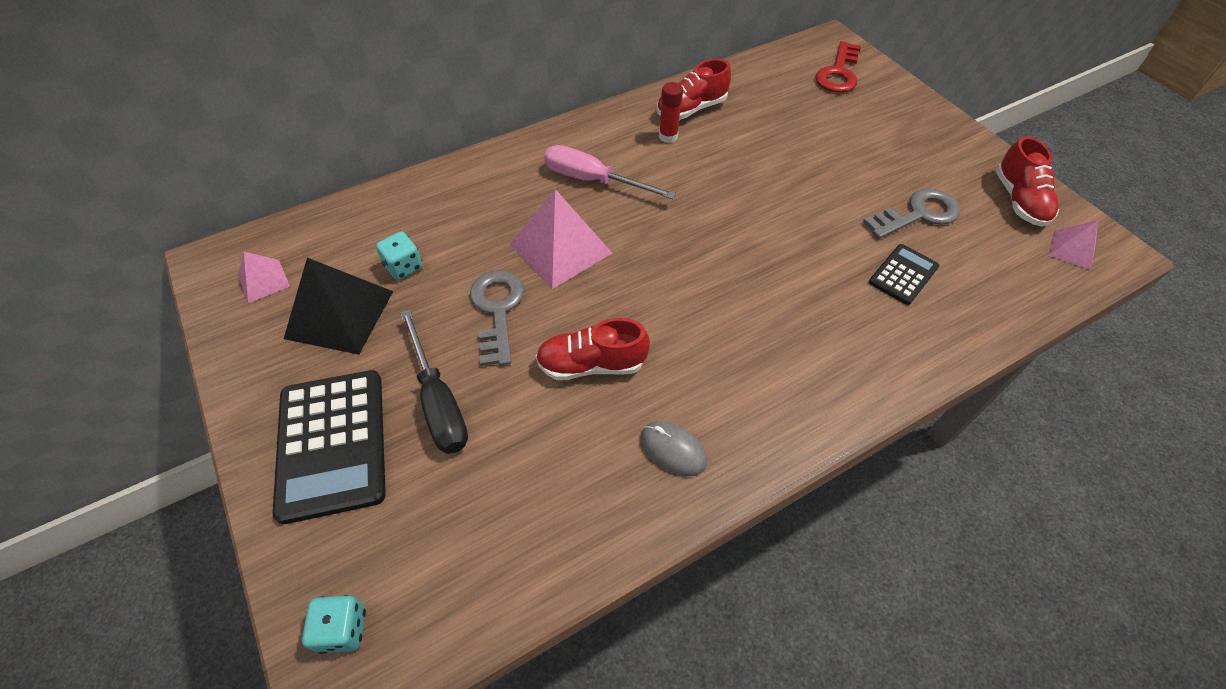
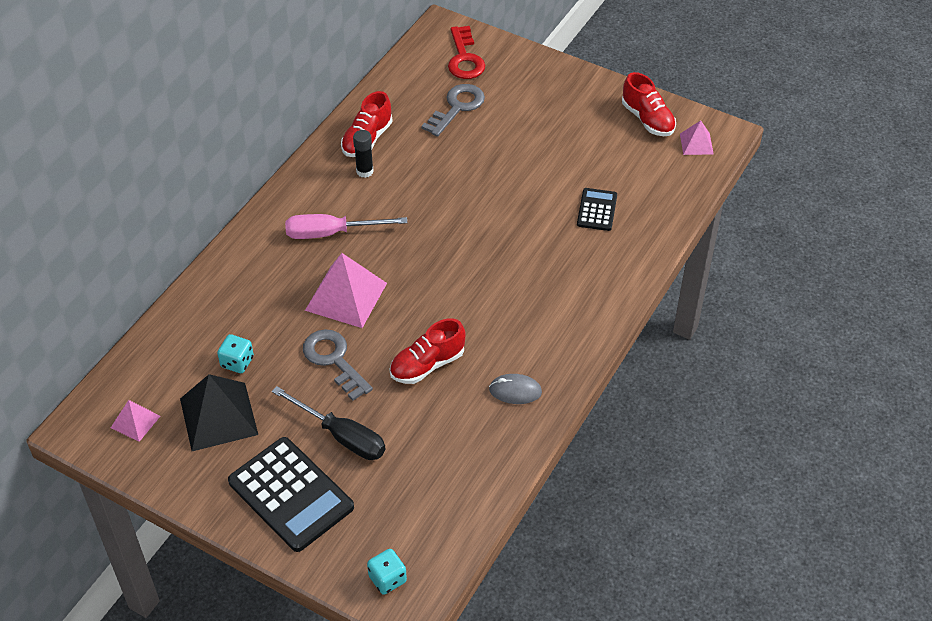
camera: 30 degrees left, 5 degrees down
red glue stick [659,82,683,143] -> black glue stick [353,130,374,178]
grey key [863,188,960,239] -> grey key moved to [421,84,485,137]

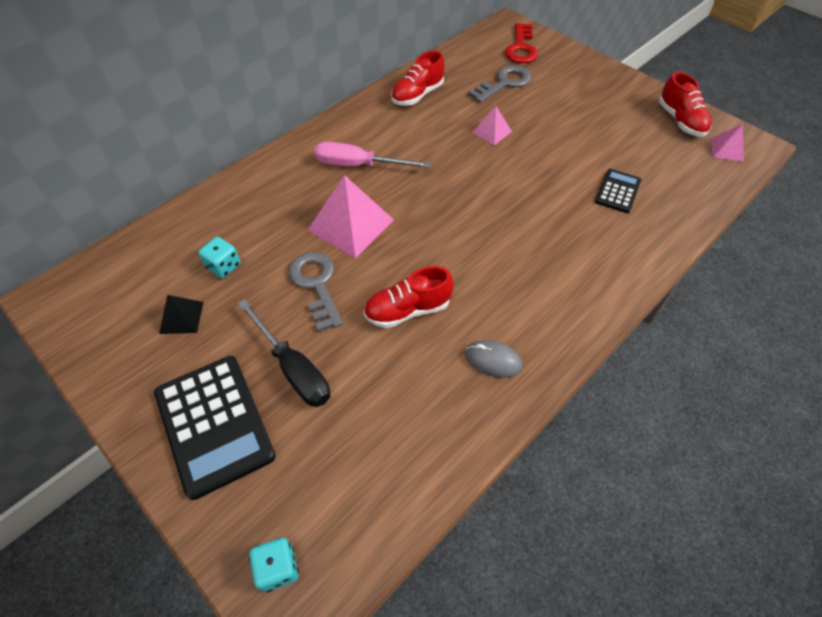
camera: 15 degrees right, 5 degrees up
pink pyramid [111,400,160,442] -> pink pyramid moved to [472,106,512,145]
black pyramid [180,374,258,451] -> black pyramid [159,295,203,334], size x0.53
black glue stick [353,130,374,178] -> none

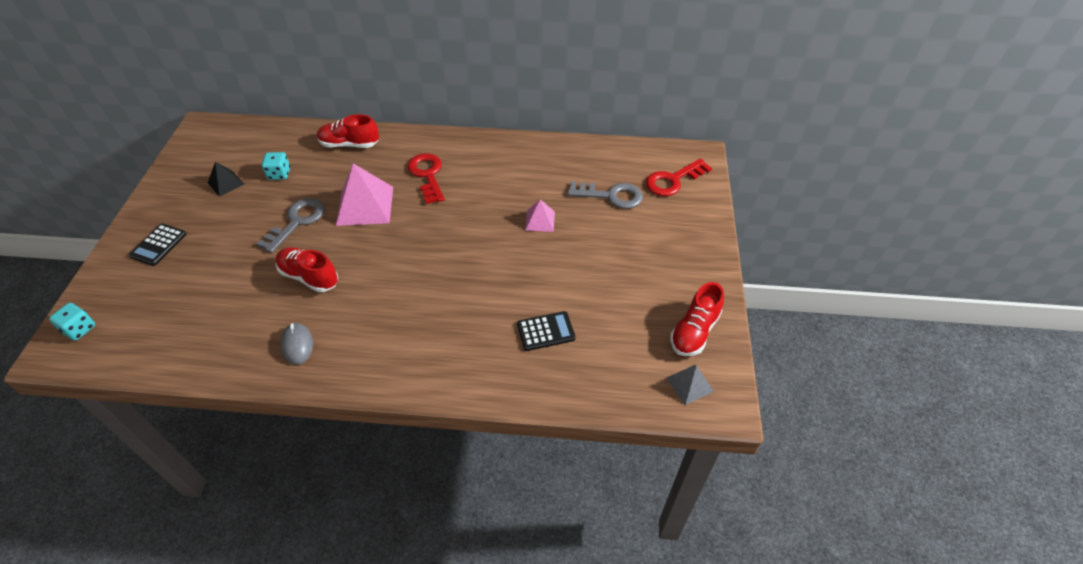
camera: 50 degrees right, 5 degrees down
black calculator [154,356,276,500] -> black calculator [129,224,187,266], size x0.53
black screwdriver [238,299,330,407] -> none
pink screwdriver [314,142,430,168] -> red key [407,153,445,204]
red shoe [391,51,445,106] -> red shoe moved to [317,114,379,148]
pink pyramid [711,124,744,162] -> grey pyramid [666,365,714,405]

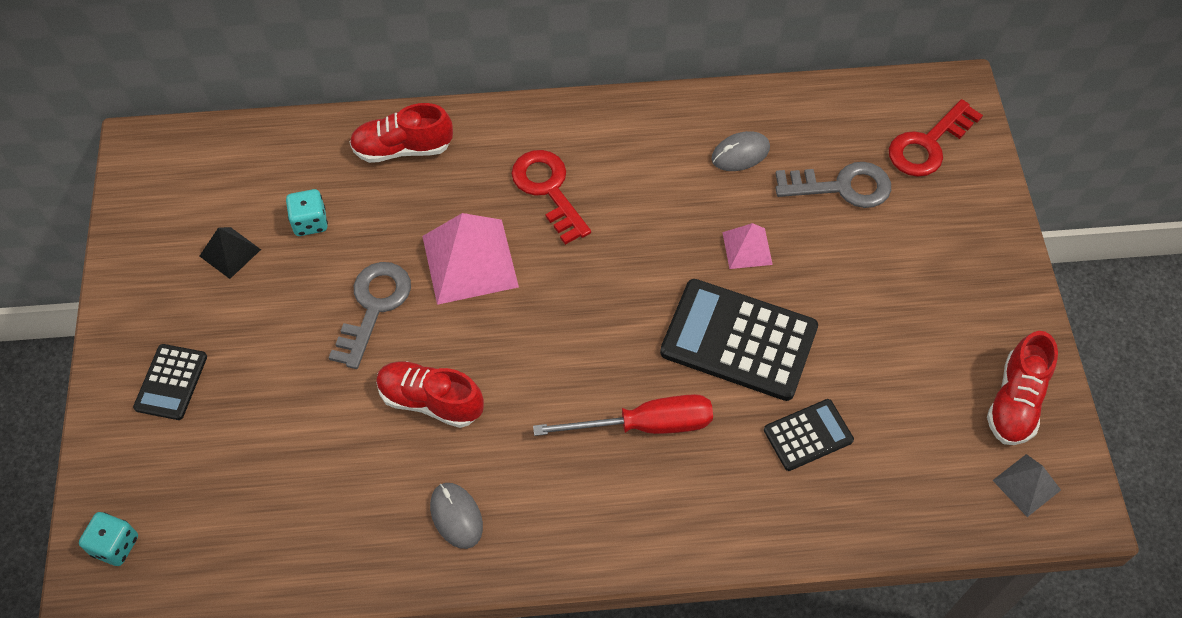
camera: 10 degrees left, 10 degrees up
none -> red screwdriver [533,394,713,436]
none -> black calculator [660,279,818,401]
none -> grey mouse [711,131,770,171]

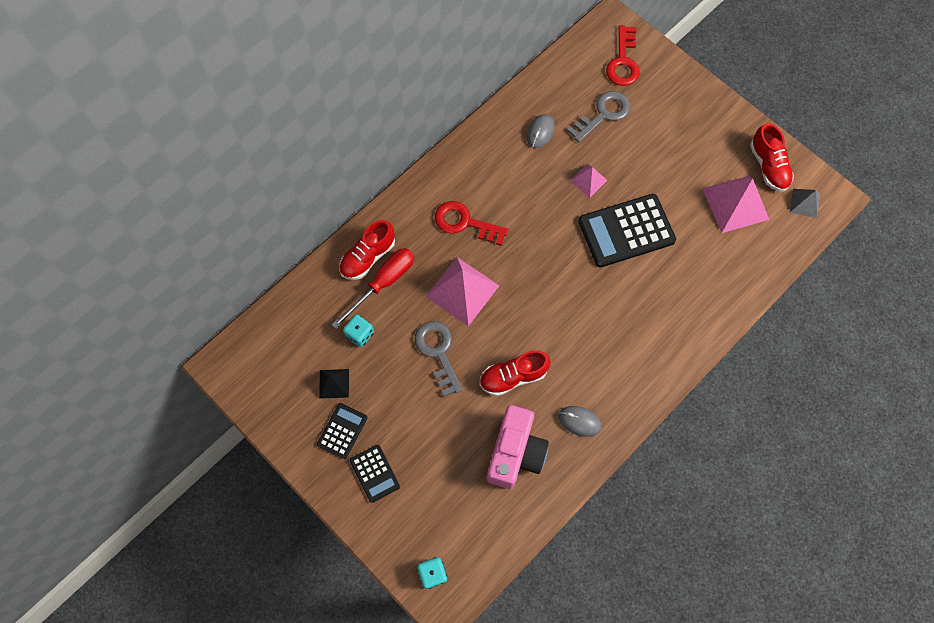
camera: 40 degrees left, 10 degrees up
red screwdriver [533,394,713,436] -> red screwdriver moved to [332,248,414,329]
black calculator [764,399,854,471] -> black calculator moved to [317,403,367,459]
none -> pink camera [487,405,549,489]
none -> pink pyramid [703,176,769,233]

